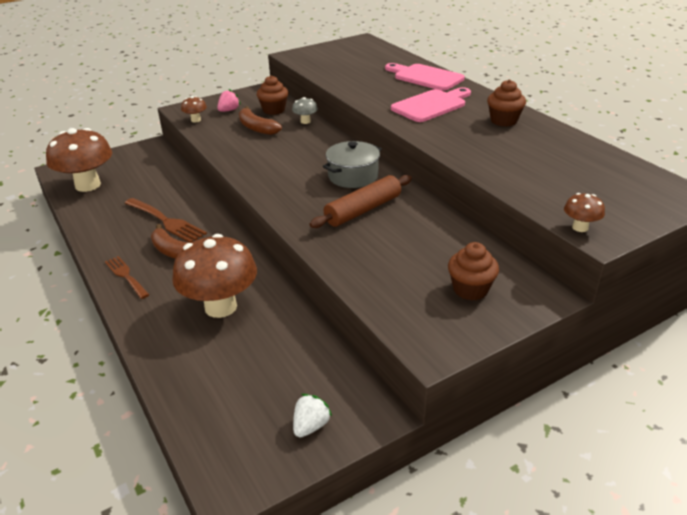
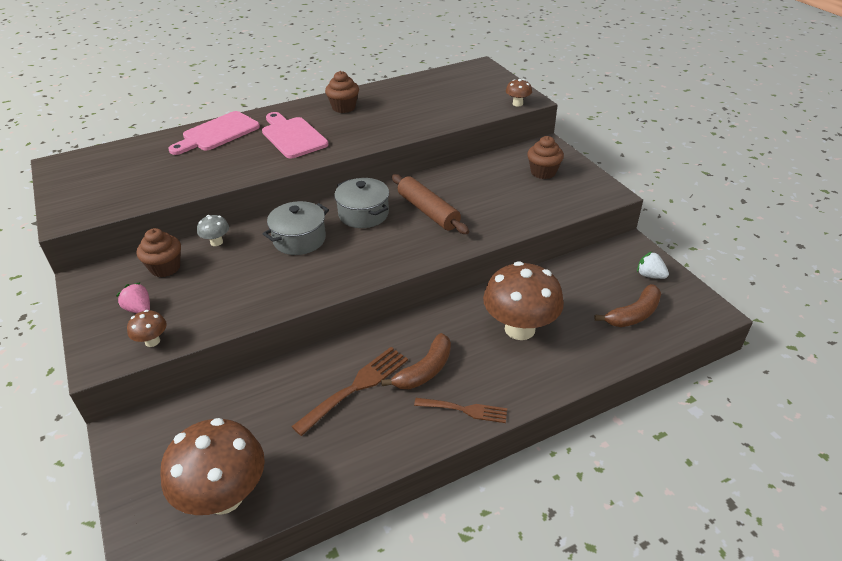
camera: 85 degrees left, 5 degrees up
brown fork [105,256,149,299] -> brown fork turned 135 degrees counterclockwise [414,398,507,423]
brown banana [239,106,282,135] -> brown banana moved to [594,284,661,327]
none -> grey pot [263,201,329,255]

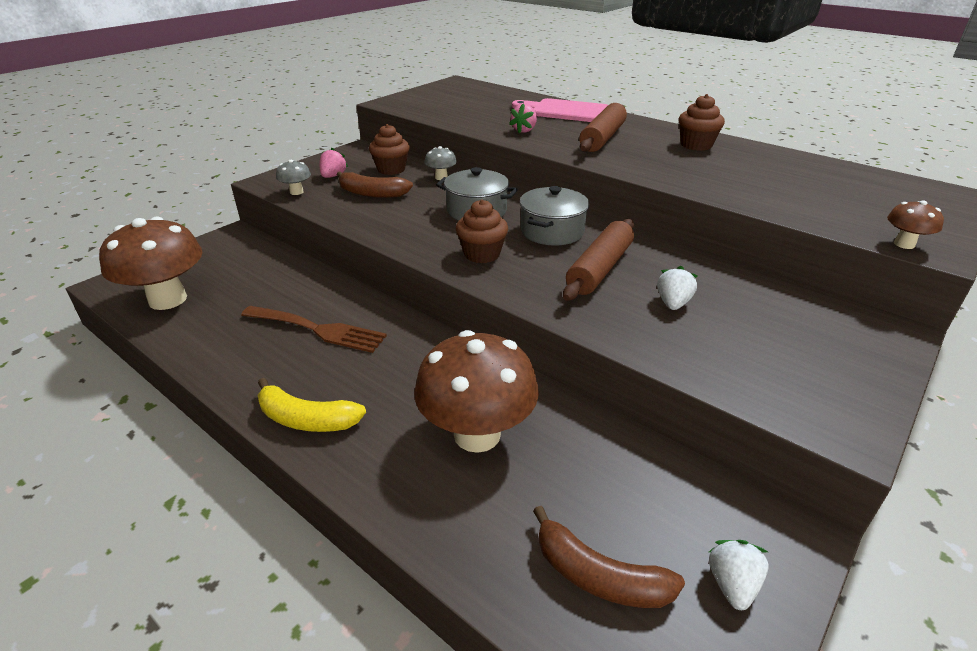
camera: 65 degrees right, 5 degrees down
brown mushroom [127,310,167,347] -> grey mushroom [276,160,311,195]
pink cutting board [262,112,328,158] -> brown rolling pin [579,103,627,152]
brown banana [381,333,451,389] -> brown banana moved to [337,171,413,198]
brown fork [414,398,507,423] -> yellow banana [258,378,366,432]
brown cupcake [527,136,564,179] -> brown cupcake moved to [456,199,508,263]
none -> pink strawberry [509,103,537,134]
none -> white strawberry [657,266,697,310]

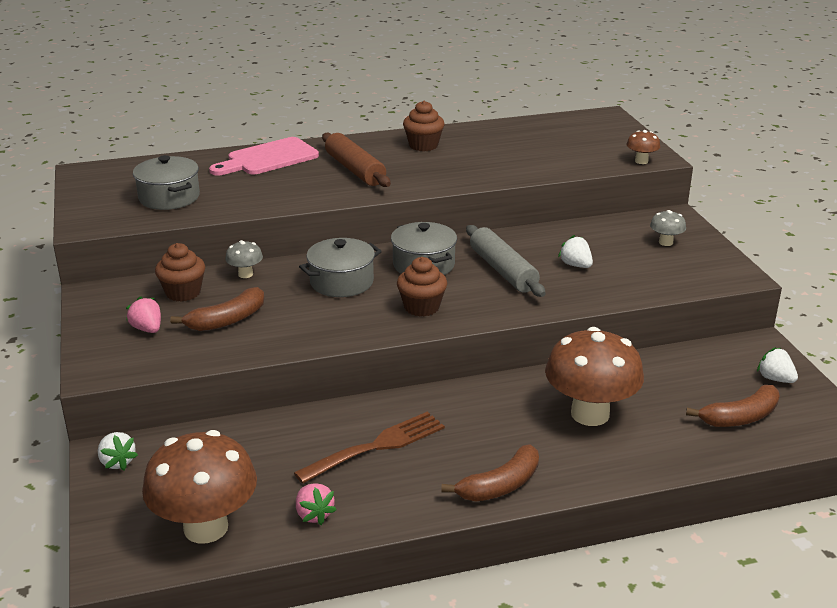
camera: 55 degrees left, 5 degrees down
yellow banana [258,378,366,432] -> brown banana [441,444,539,501]
grey mushroom [276,160,311,195] -> grey mushroom moved to [650,210,686,246]
pink strawberry [509,103,537,134] -> pink strawberry moved to [296,483,337,525]
brown rolling pin [563,219,634,301] -> grey rolling pin [466,225,546,297]
none -> white strawberry [98,432,138,470]
none -> grey pot [133,155,200,210]

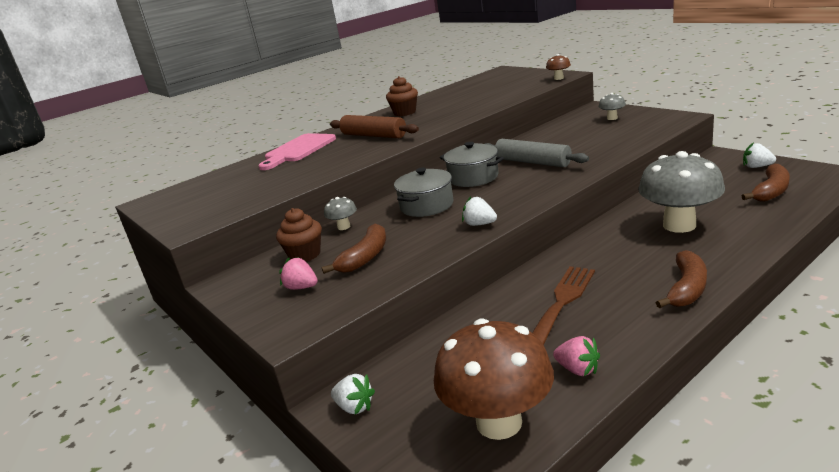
camera: 20 degrees left, 5 degrees down
grey pot [133,155,200,210] -> none
brown cupcake [397,257,447,317] -> none
brown mushroom [545,327,644,426] -> grey mushroom [638,151,725,233]
white strawberry [558,235,593,268] -> white strawberry moved to [462,196,497,226]

